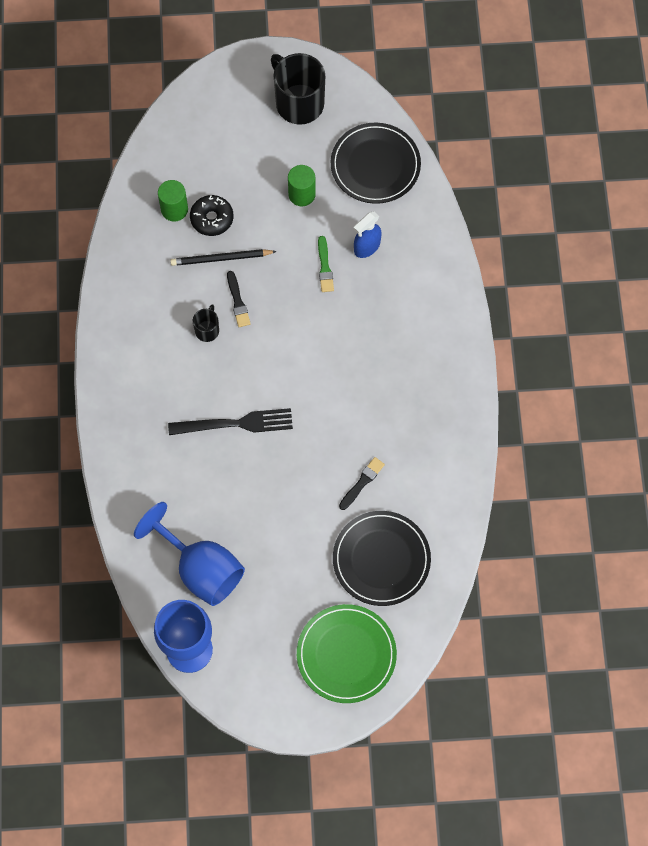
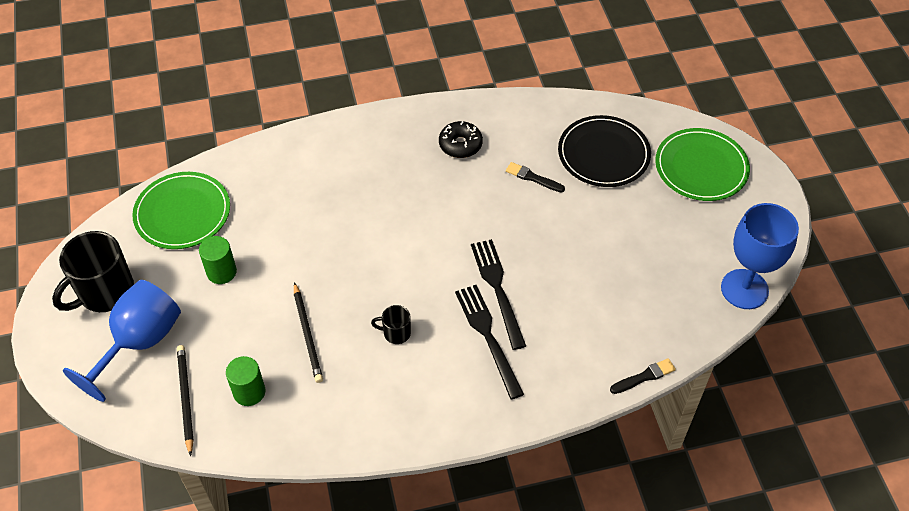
camera: 100 degrees left, 15 degrees down
blue goblet [134,502,245,606] -> blue goblet moved to [63,280,181,402]
black donut [190,195,233,236] -> black donut moved to [439,121,483,158]
black brush [227,271,251,327] -> black brush moved to [610,358,676,394]
green brush [318,236,334,292] -> none
black plate [331,123,421,204] -> green plate [132,172,230,249]
blue spray bottle [354,212,381,258] -> none
none -> black pencil [177,345,194,456]
none -> black fork [455,285,524,399]

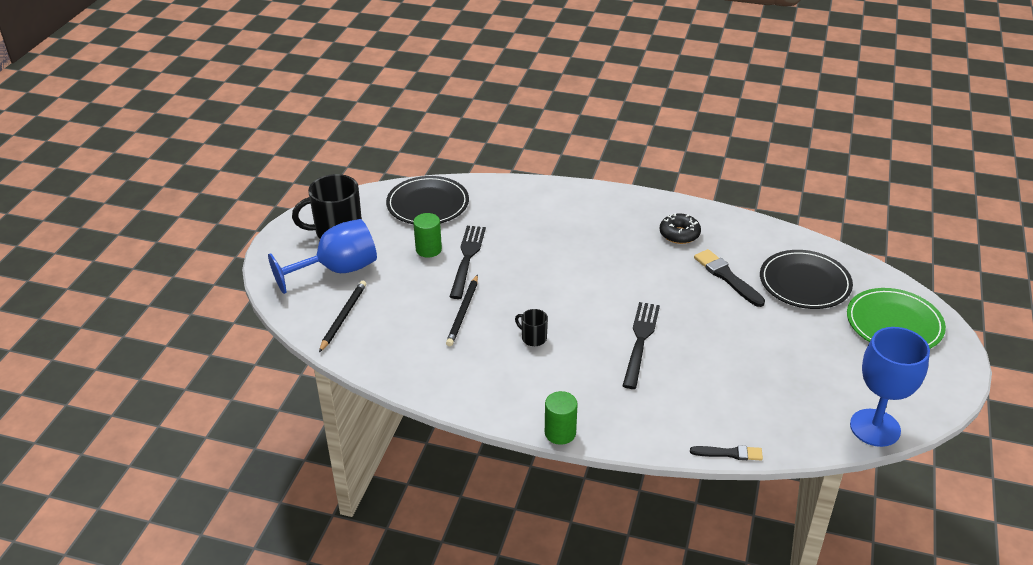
camera: 30 degrees right, 15 degrees down
green plate [132,172,230,249] -> black plate [386,176,469,224]
green cylinder [226,356,265,406] -> green cylinder moved to [545,391,577,445]
black fork [455,285,524,399] -> black fork moved to [450,226,486,299]
black brush [506,162,565,193] -> black brush [694,249,765,307], size x1.56

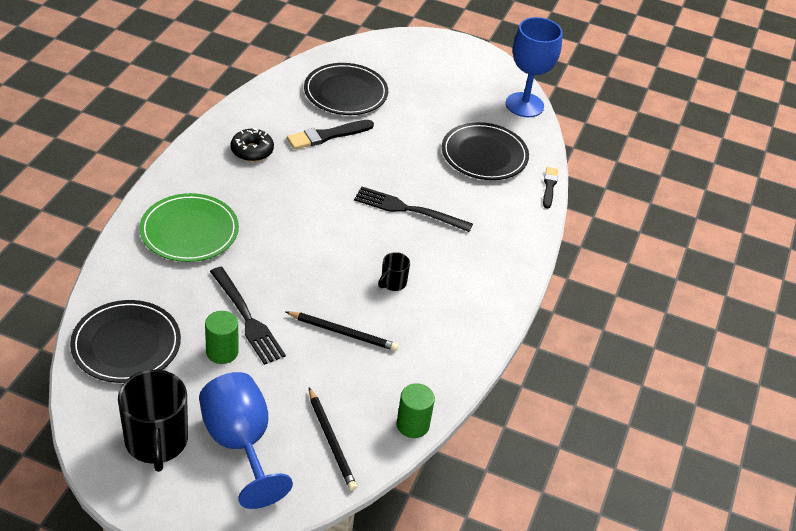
camera: 90 degrees left, 5 degrees up
black pencil [319,281,366,352] -> black pencil turned 135 degrees counterclockwise [309,388,357,491]
black fork [450,226,486,299] -> black fork turned 135 degrees counterclockwise [210,267,286,365]
green cylinder [545,391,577,445] -> green cylinder moved to [397,383,435,438]
green plate [847,288,946,349] -> green plate moved to [140,193,239,262]
none -> black plate [442,122,529,180]

